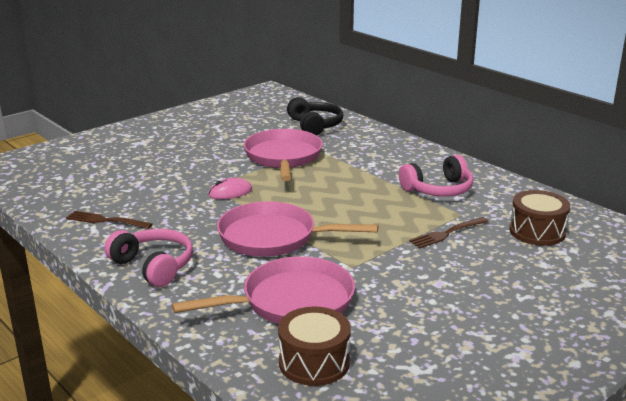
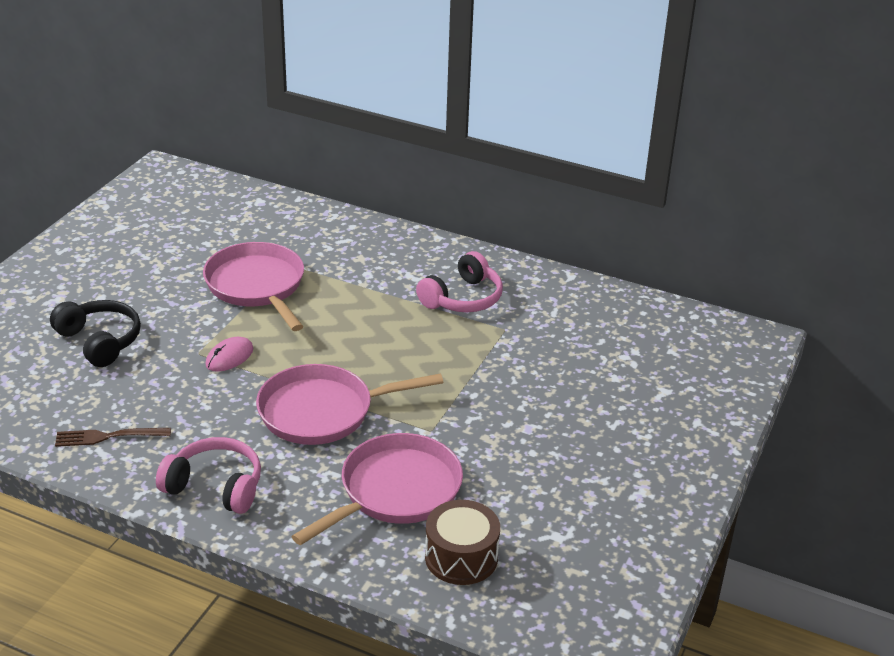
camera: 25 degrees left, 10 degrees up
black headphones [287,97,343,136] -> black headphones moved to [50,300,141,367]
brown fork [409,217,489,249] -> none
brown drum [509,190,571,246] -> none

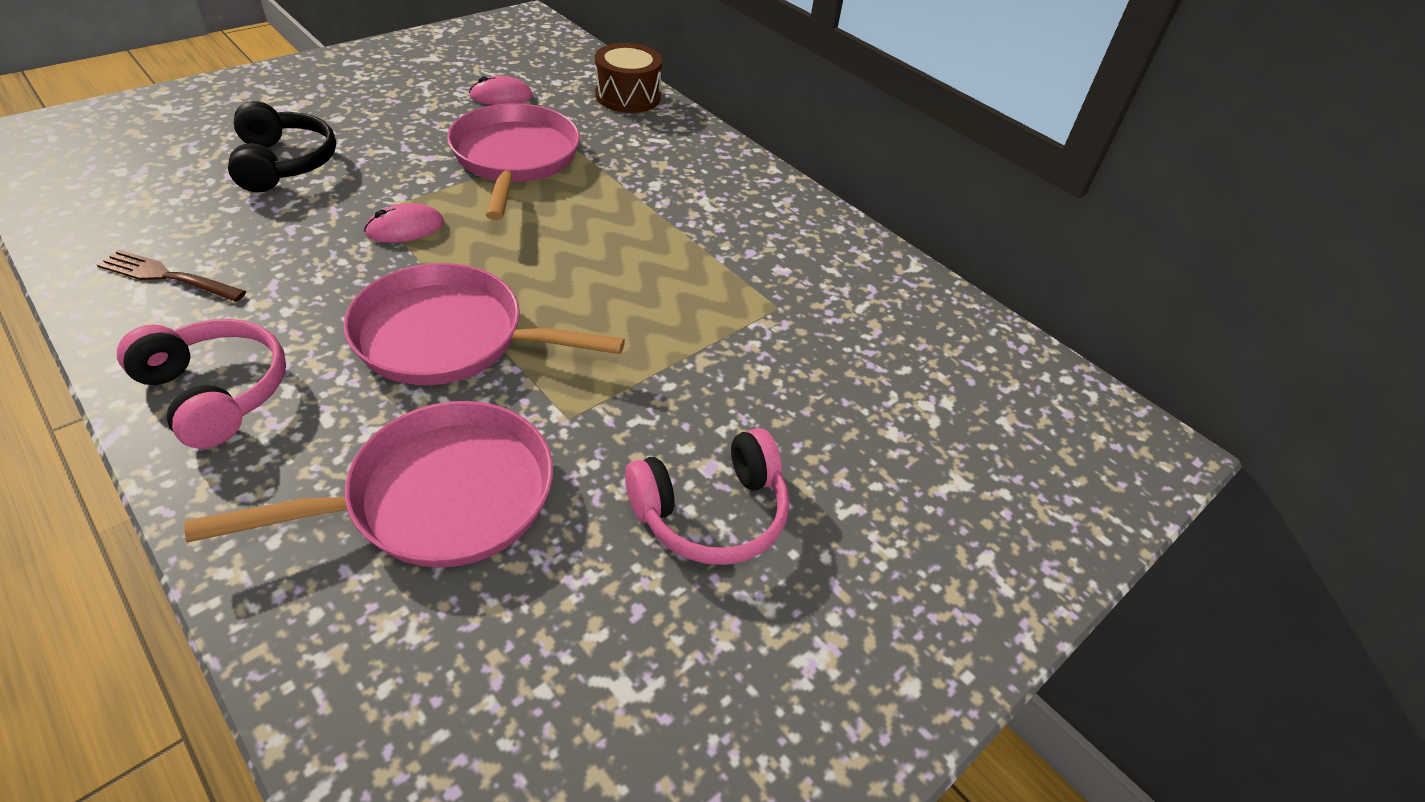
camera: 20 degrees right, 10 degrees up
pink headphones [416,251,503,312] -> pink headphones moved to [625,428,789,565]
brown drum [425,500,500,585] -> brown drum moved to [595,43,662,113]
none -> pink mouse [469,76,533,105]

